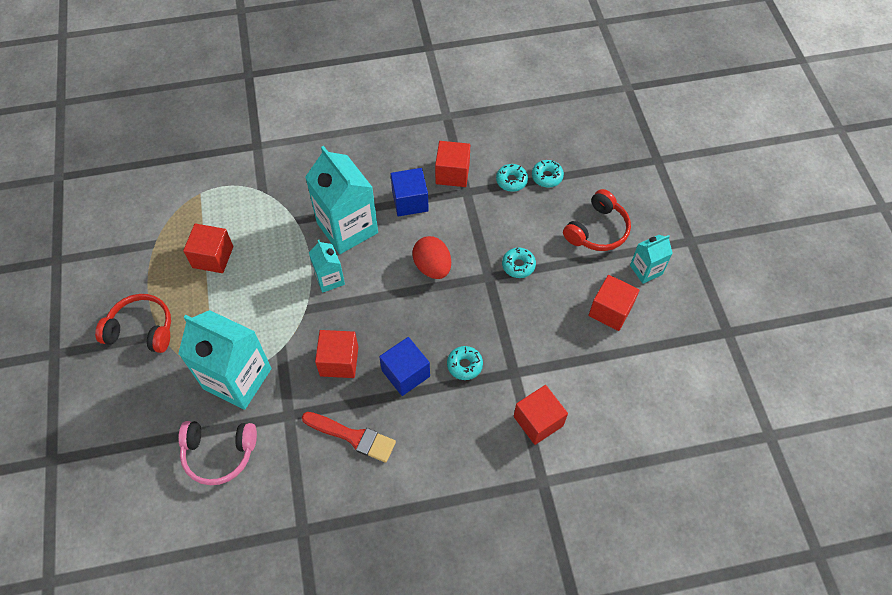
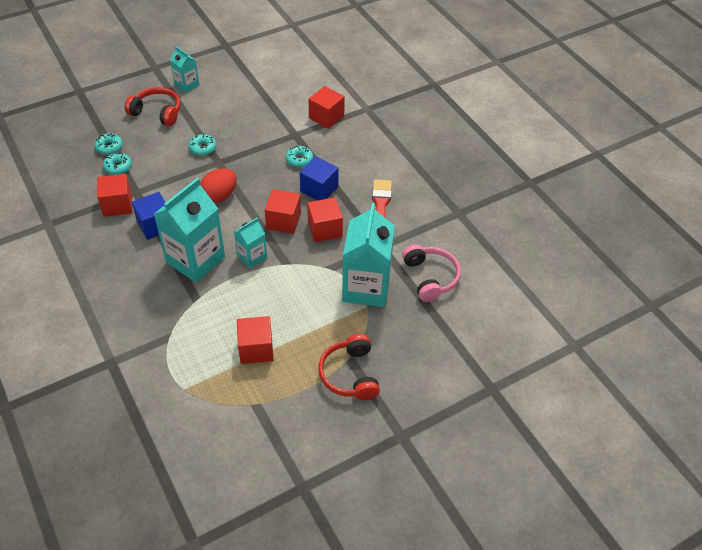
camera: 110 degrees left, 10 degrees down
red cube [588,275,640,331] -> red cube moved to [265,189,301,234]

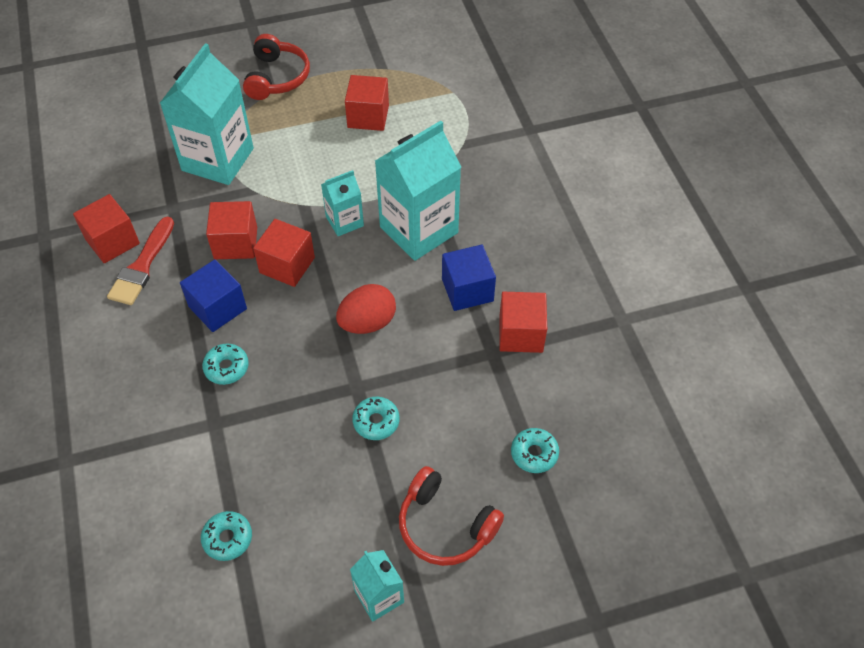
camera: 165 degrees left, 5 degrees up
turquoise donut [103,152,132,175] -> turquoise donut moved to [201,511,252,561]
red cube [309,86,345,129] -> red cube moved to [73,194,140,263]
pink headphones [402,244,461,302] -> none

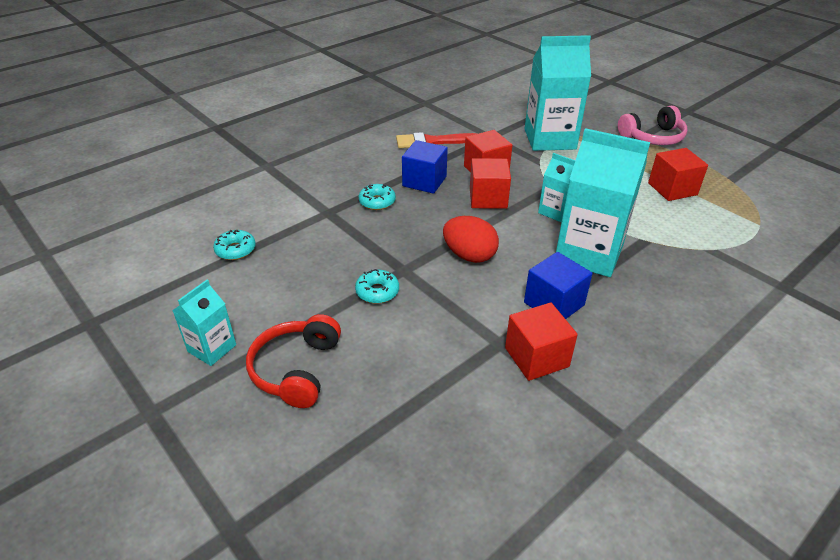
camera: 65 degrees right, 15 degrees down
red cube [73,194,140,263] -> none
red headphones [243,34,310,100] -> pink headphones [618,106,687,145]
turquoise donut [511,428,559,473] -> none

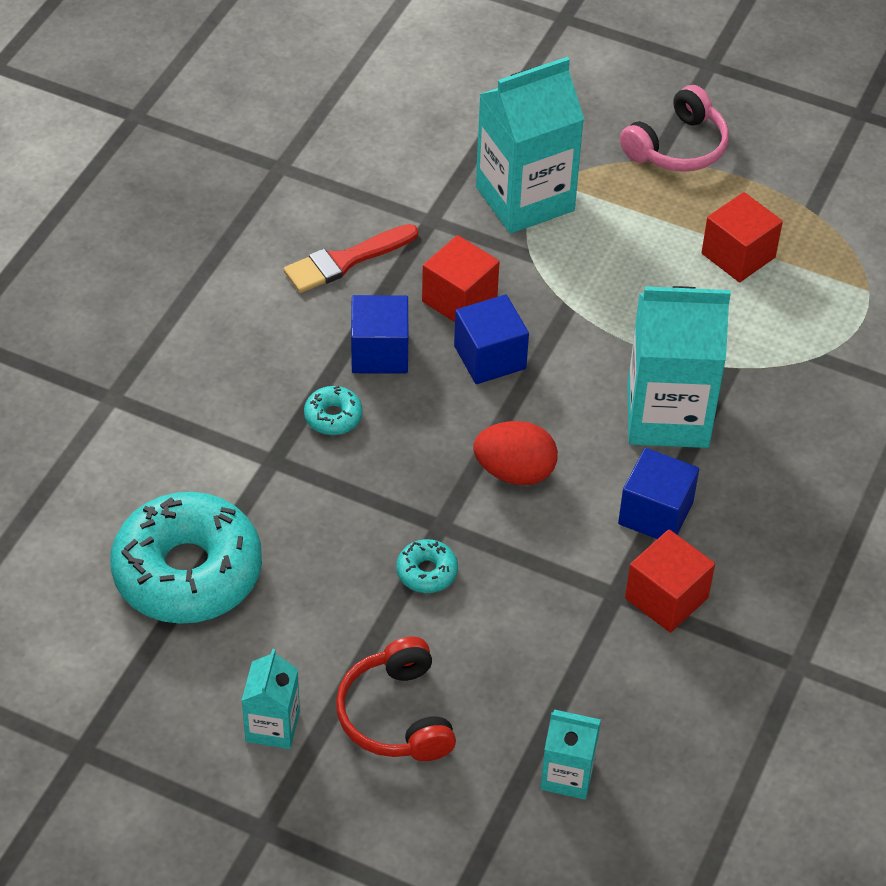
camera: 25 degrees left, 10 degrees up
turquoise donut [213,230,256,260] -> turquoise donut [110,492,262,624], size x2.43
red cube [470,158,511,209] -> blue cube [454,294,529,384]
turquoise carton [538,153,575,222] -> turquoise carton moved to [540,709,601,800]

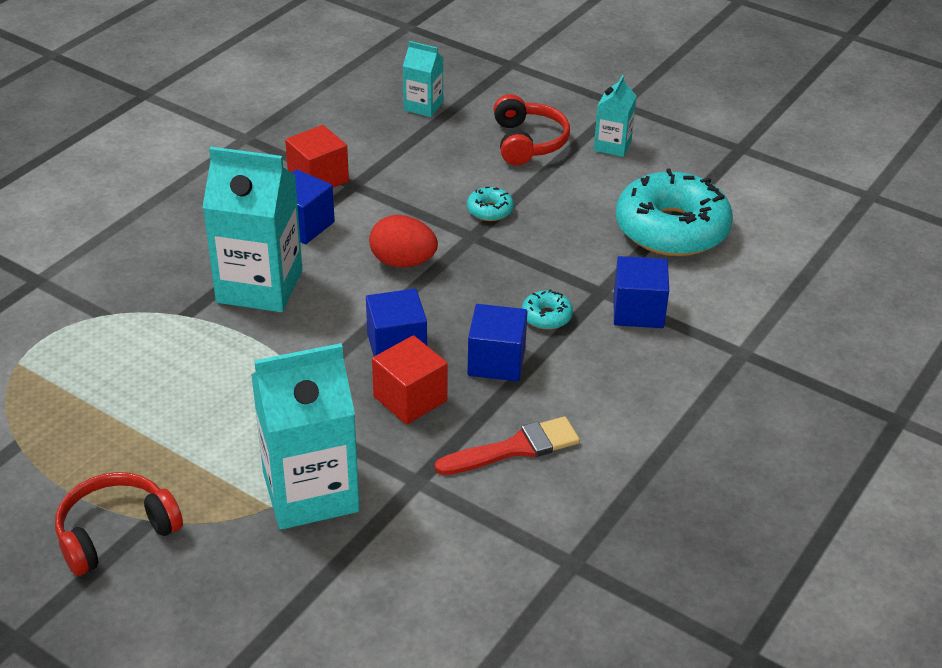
camera: 170 degrees left, 10 degrees down
pink headphones [620,85,729,172] -> red headphones [55,472,183,576]
red cube [701,192,783,282] -> none
none -> blue cube [614,256,669,328]

